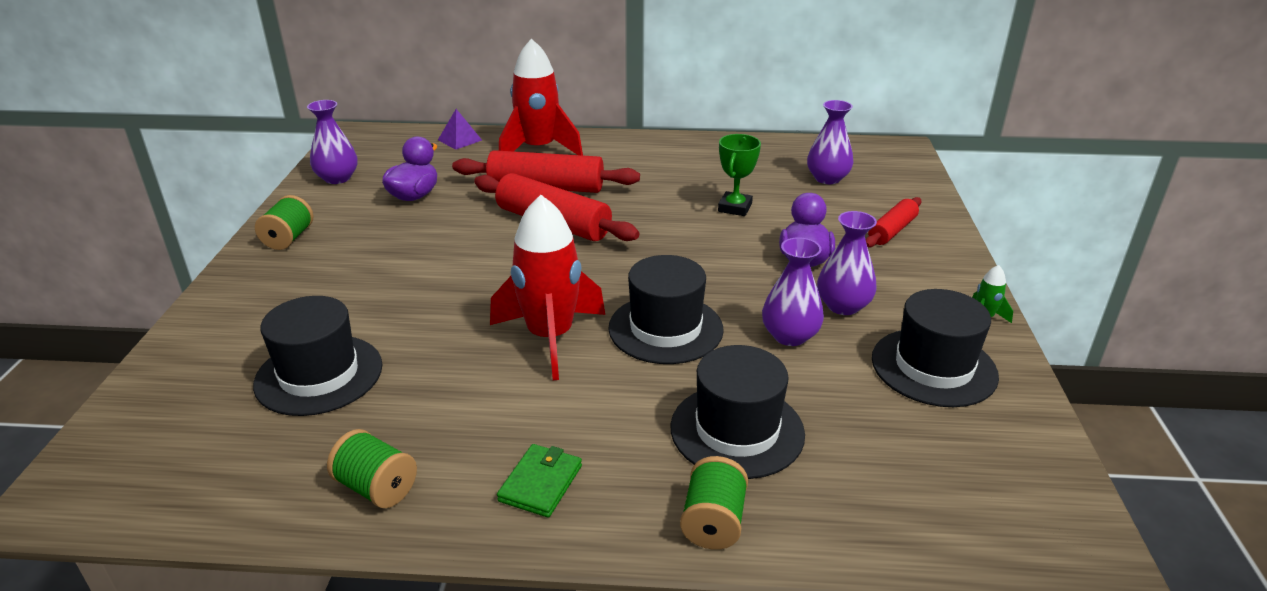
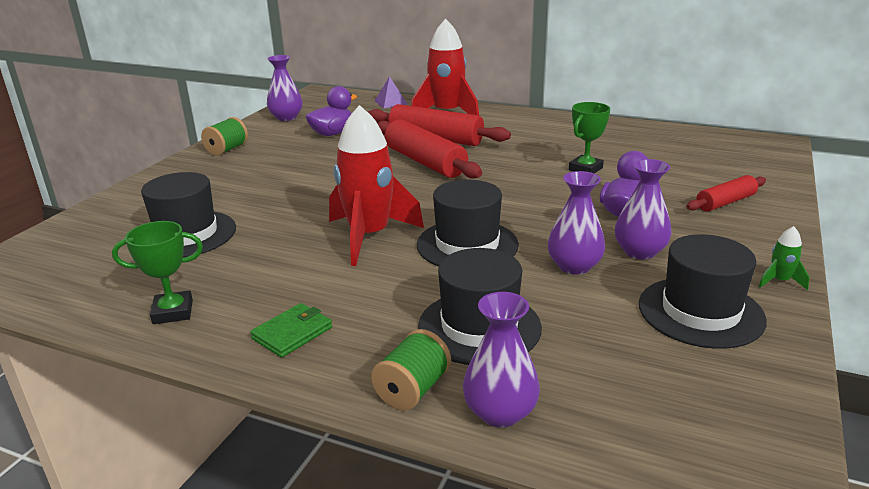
camera: 20 degrees right, 5 degrees down
green spool [327,429,417,508] -> green trophy [112,221,203,324]
purple vase [807,100,853,184] -> purple vase moved to [463,292,540,428]

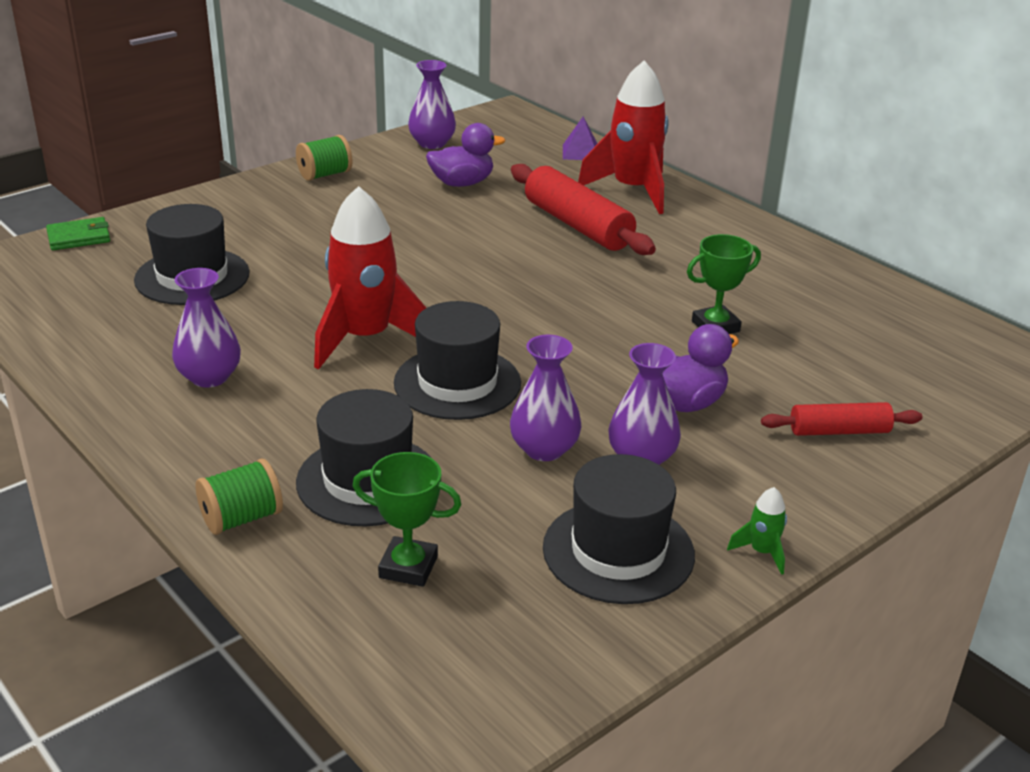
camera: 25 degrees right, 5 degrees up
green trophy [112,221,203,324] -> green trophy moved to [353,452,462,587]
green wallet [250,303,332,358] -> green wallet moved to [46,217,110,250]
red rolling pin [377,119,482,179] -> none
purple vase [463,292,540,428] -> purple vase moved to [172,268,241,388]

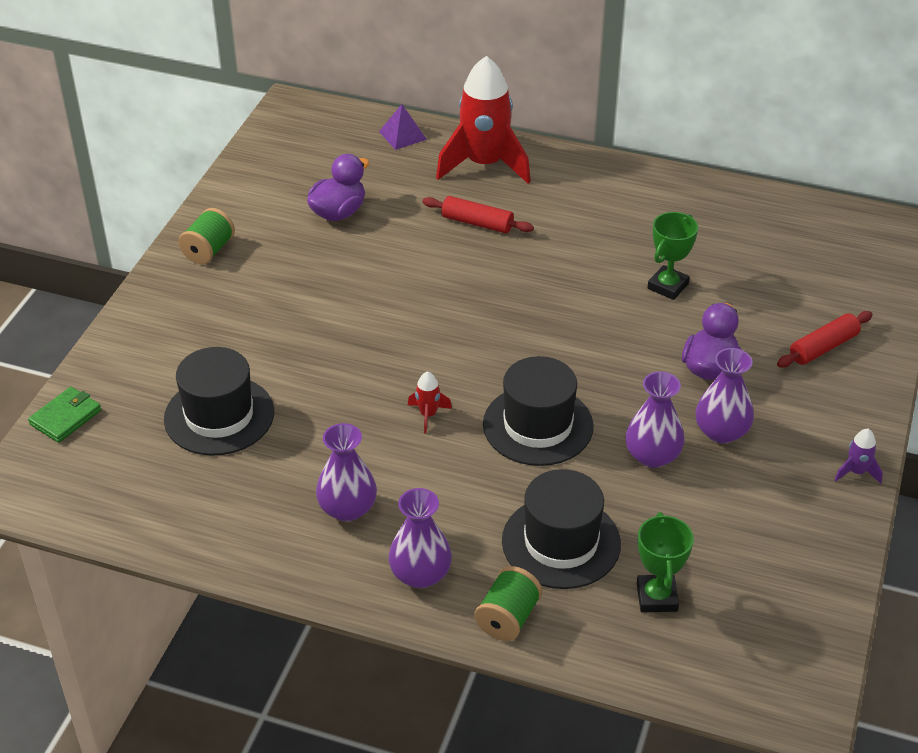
camera: 30 degrees left, 10 degrees up
red rocket [314,186,426,369] -> red rocket [408,371,452,433], size x0.40
green trophy [353,452,462,587] -> green trophy turned 75 degrees counterclockwise [637,512,694,612]
purple vase [408,60,456,149] -> purple vase moved to [388,488,452,588]
red rolling pin [511,164,656,255] -> red rolling pin [422,196,534,233], size x0.58
black hat [543,454,695,604] -> none
green rocket [727,487,787,575] -> purple rocket [835,429,883,484]

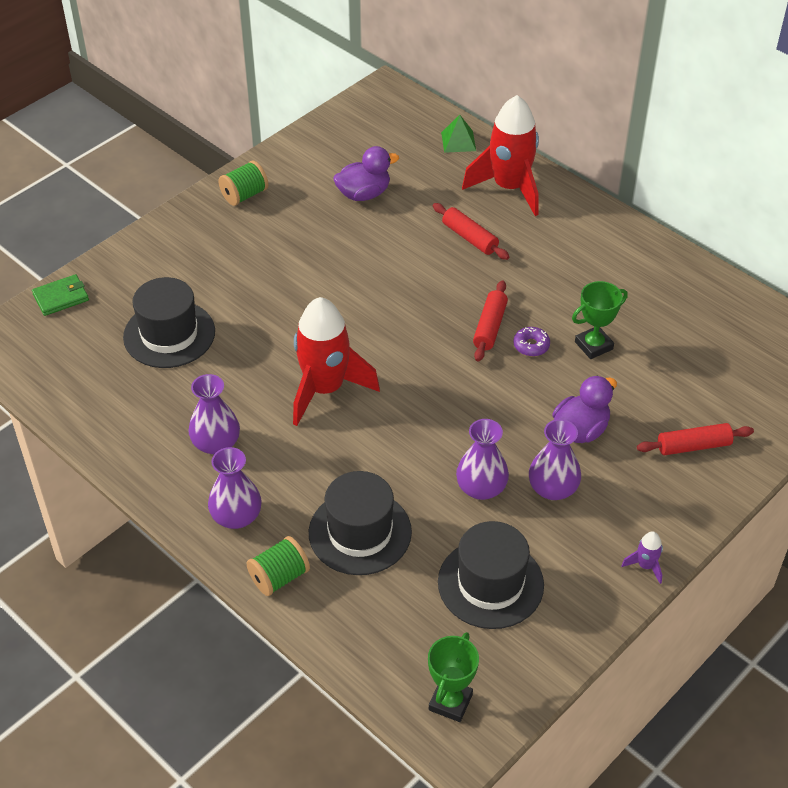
camera: 25 degrees right, 5 degrees up
purple pyramid [379,104,427,150] -> green pyramid [441,115,476,153]
red rocket [408,371,452,433] -> red rocket [293,297,380,426], size x2.49
black hat [483,356,594,466] -> black hat moved to [438,521,544,629]
green trophy [637,512,694,612] -> green trophy moved to [428,632,479,722]
none -> red rolling pin [473,280,508,362]
none -> purple donut [513,327,550,356]

